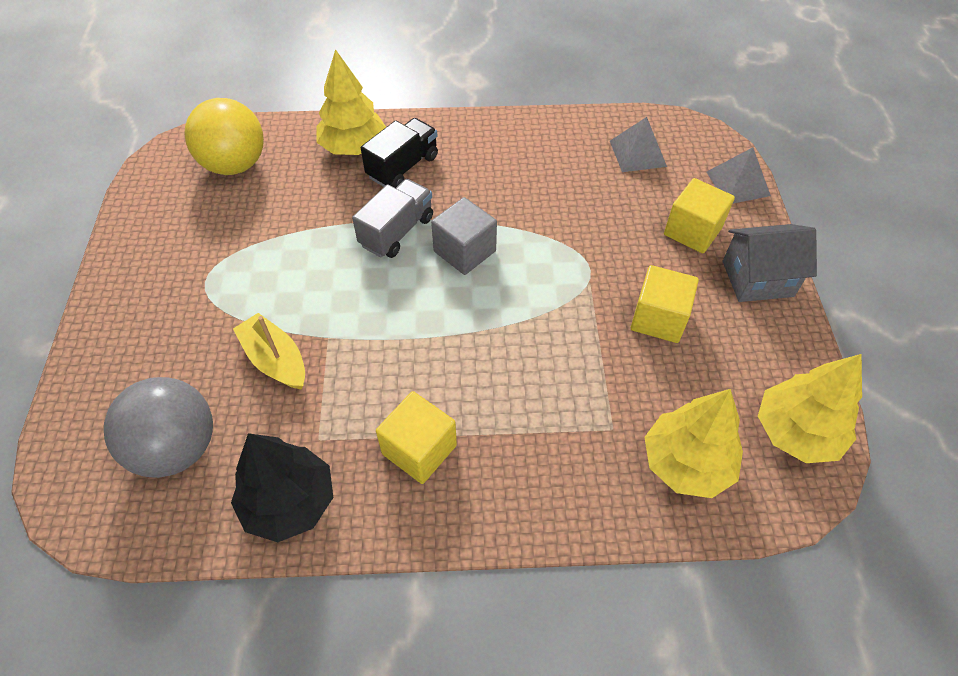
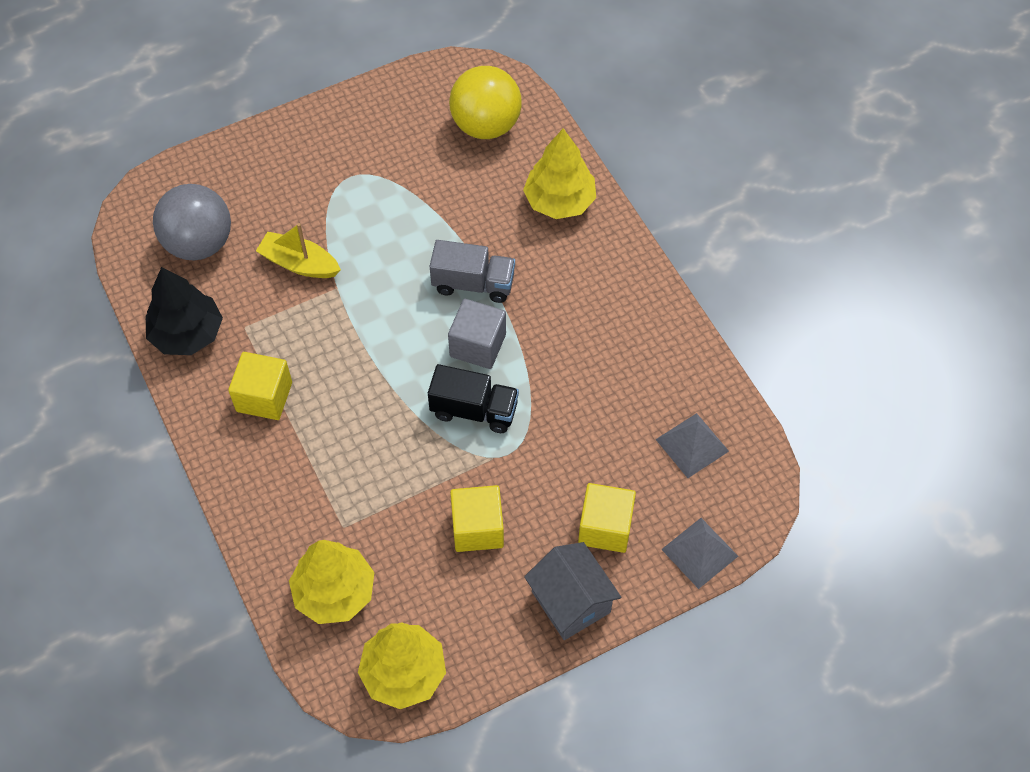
camera: 65 degrees right, 5 degrees up
yellow boat [233,313,305,390] -> yellow boat turned 90 degrees counterclockwise [256,223,341,278]
black truck [361,118,438,188] -> black truck moved to [428,364,519,433]

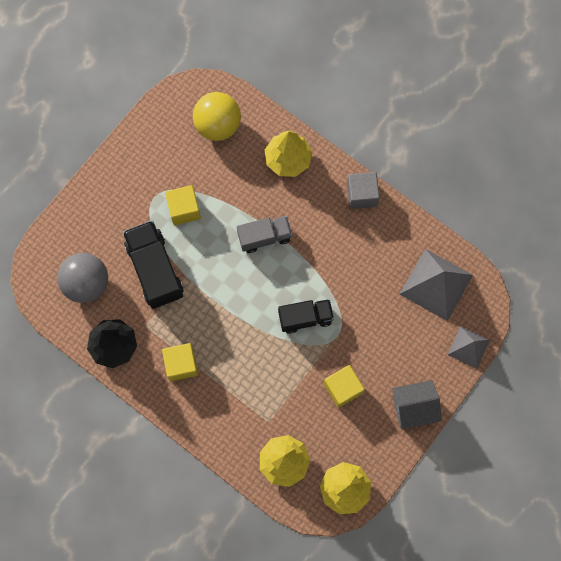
camera: 25 degrees left, 15 degrees up
yellow boat [256,223,341,278] -> black truck [123,221,184,309]
grey cube [448,299,506,369] -> grey cube moved to [347,172,380,209]
grey house [524,542,621,640] -> grey house turned 45 degrees counterclockwise [392,380,442,429]
yellow cube [578,483,636,553] -> yellow cube moved to [165,185,201,225]
grey pyramid [655,413,729,478] -> grey pyramid [400,249,473,321], size x1.70

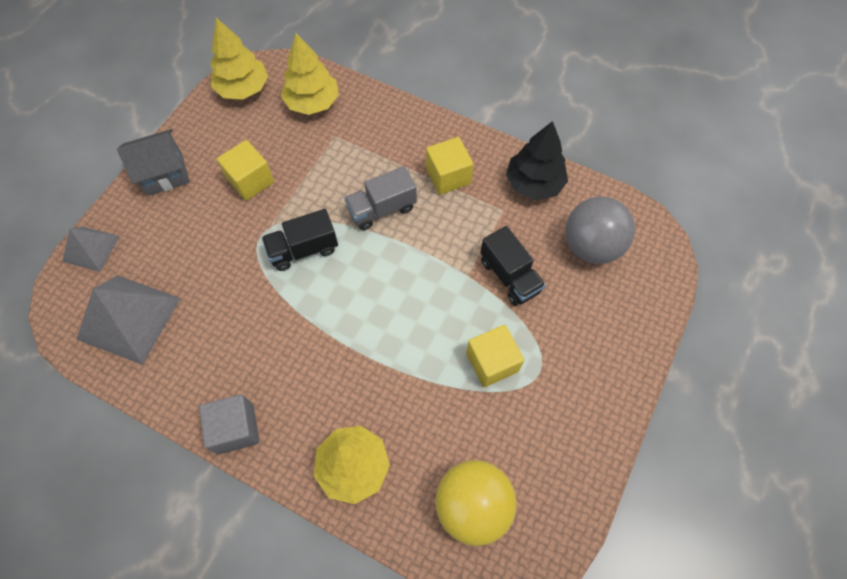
camera: 170 degrees right, 10 degrees down
black truck [123,221,184,309] -> black truck [480,226,546,306], size x0.65
grey truck [237,216,292,253] -> grey truck moved to [344,166,417,230]

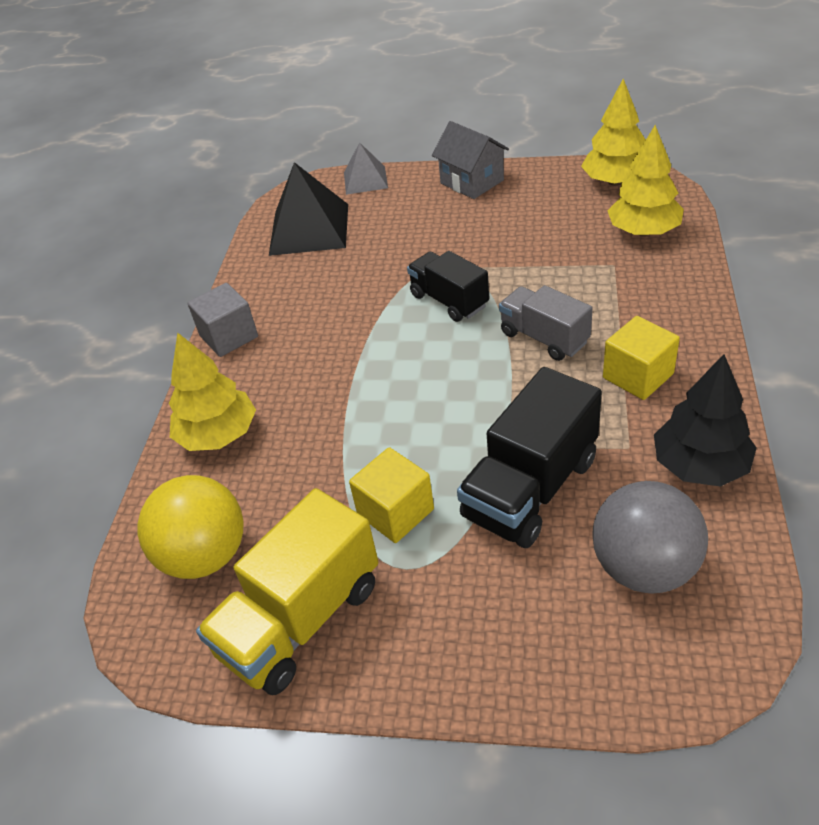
camera: 75 degrees right, 20 degrees down
grey pyramid [76,275,181,365] -> black pyramid [269,162,348,256]
yellow cube [217,140,274,201] -> none
black truck [480,226,546,306] -> black truck [457,367,602,548], size x1.55
none -> yellow truck [196,488,378,695]

